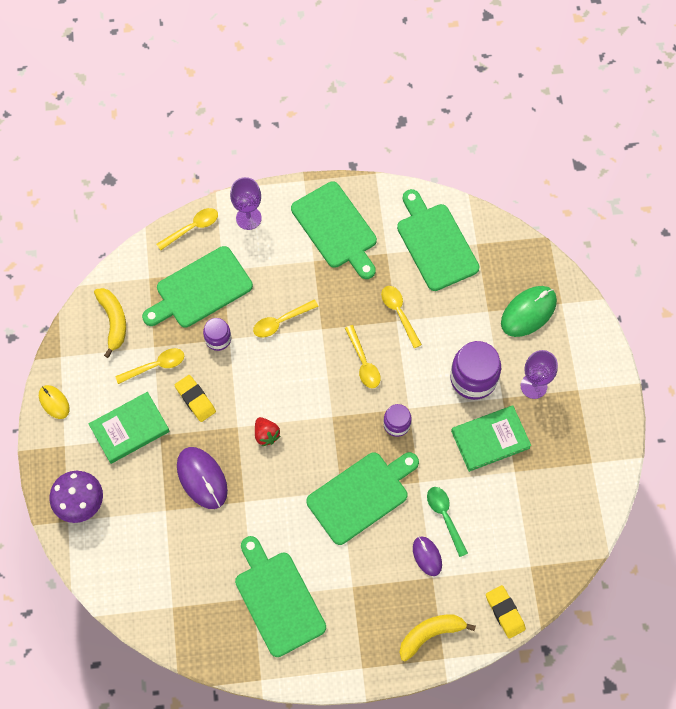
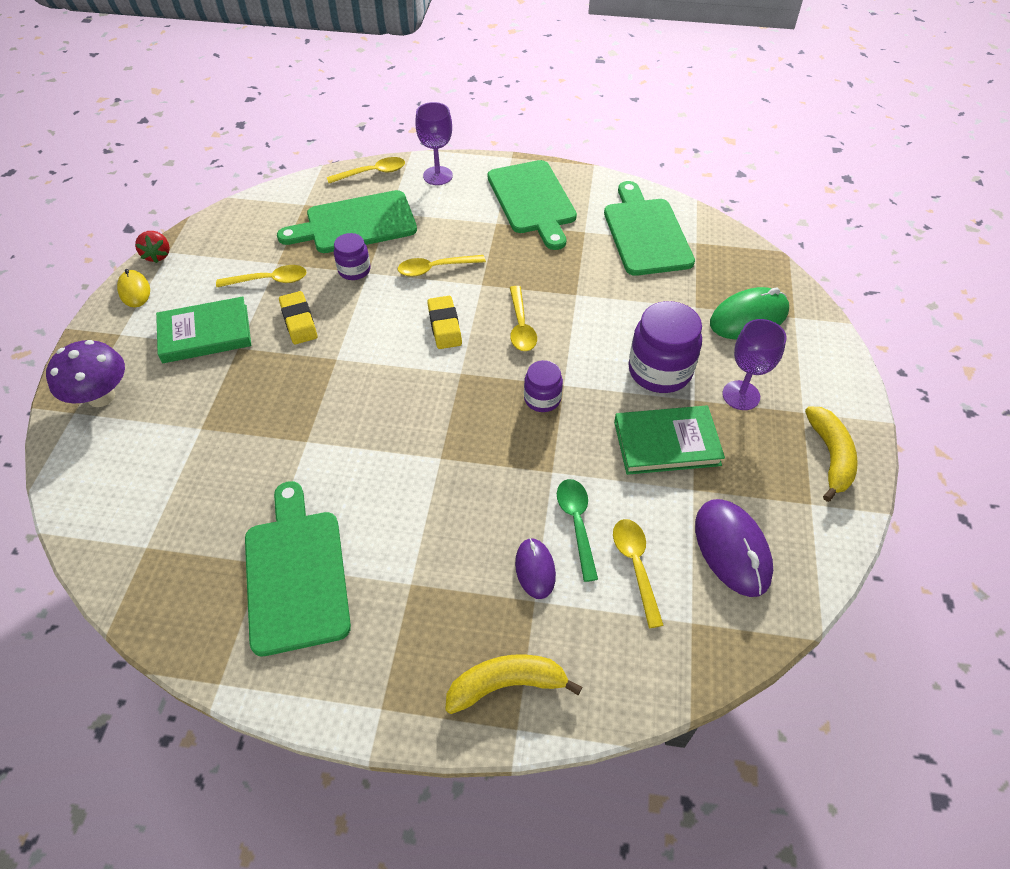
camera: 15 degrees right, 15 degrees down
yellow banana [94,288,126,358] -> yellow banana moved to [805,406,858,502]
purple mouse [177,447,228,509] -> purple mouse moved to [695,499,773,597]
red strawberry [255,417,280,446] -> red strawberry moved to [135,231,170,263]
green cutting board [306,452,419,545] -> none
yellow spoon [381,286,422,348] -> yellow spoon moved to [613,519,664,628]
yellow eraser [486,585,526,639] -> yellow eraser moved to [427,296,462,349]

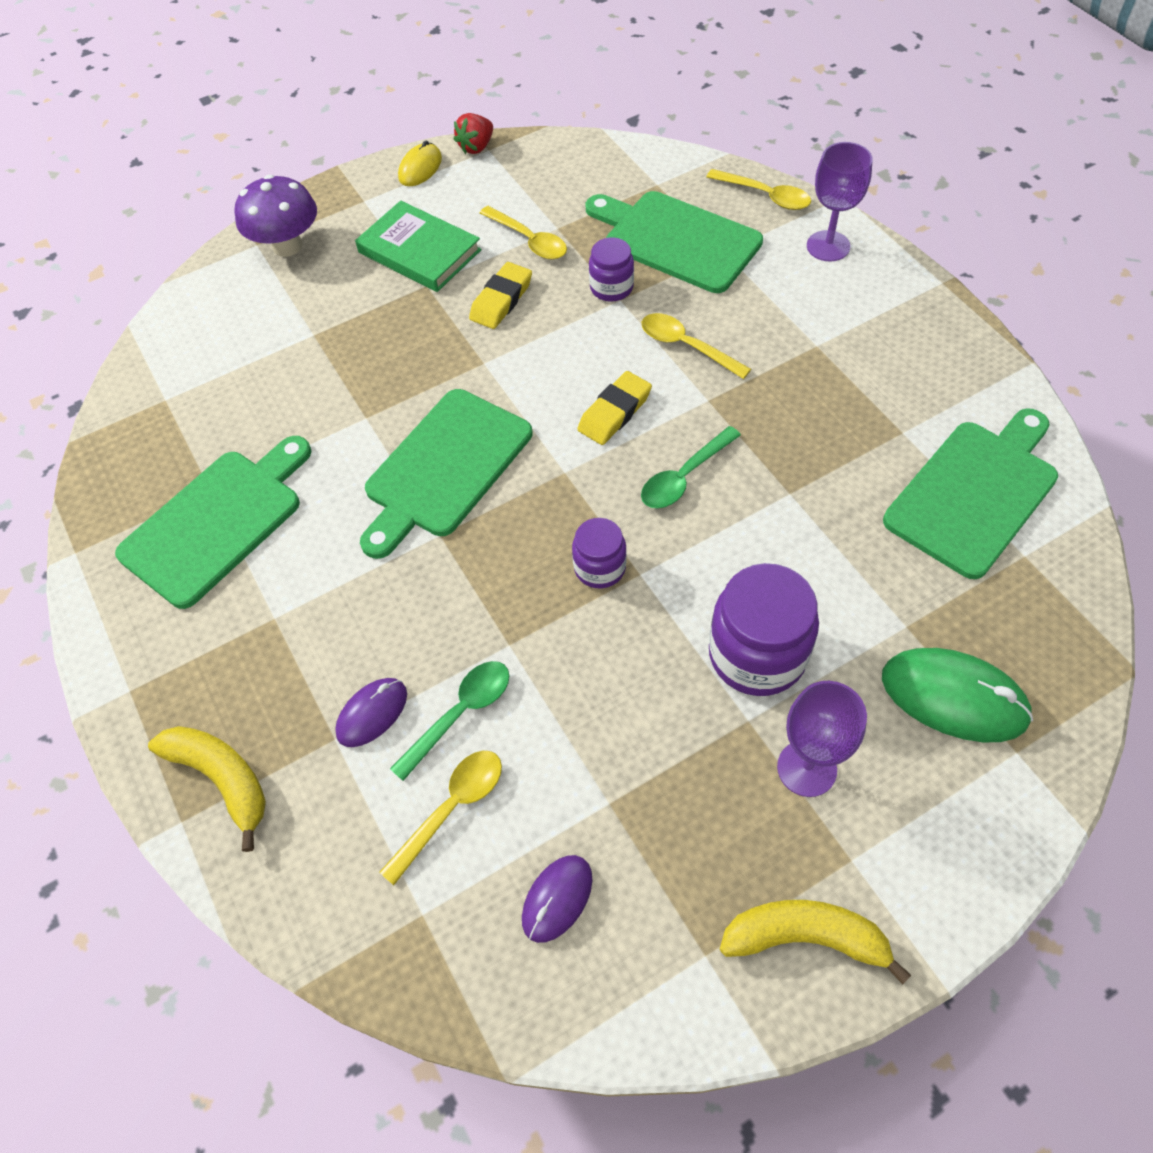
camera: 55 degrees right, 5 degrees up
green cutting board [488,160,577,250] -> green cutting board moved to [360,389,532,559]
yellow spoon [510,286,537,351] -> green spoon [641,426,741,509]
green book [614,405,725,475] -> none
purple mouse [695,499,773,597] -> purple mouse [522,855,593,943], size x0.59
yellow banana [805,406,858,502] -> yellow banana turned 135 degrees counterclockwise [720,900,911,984]

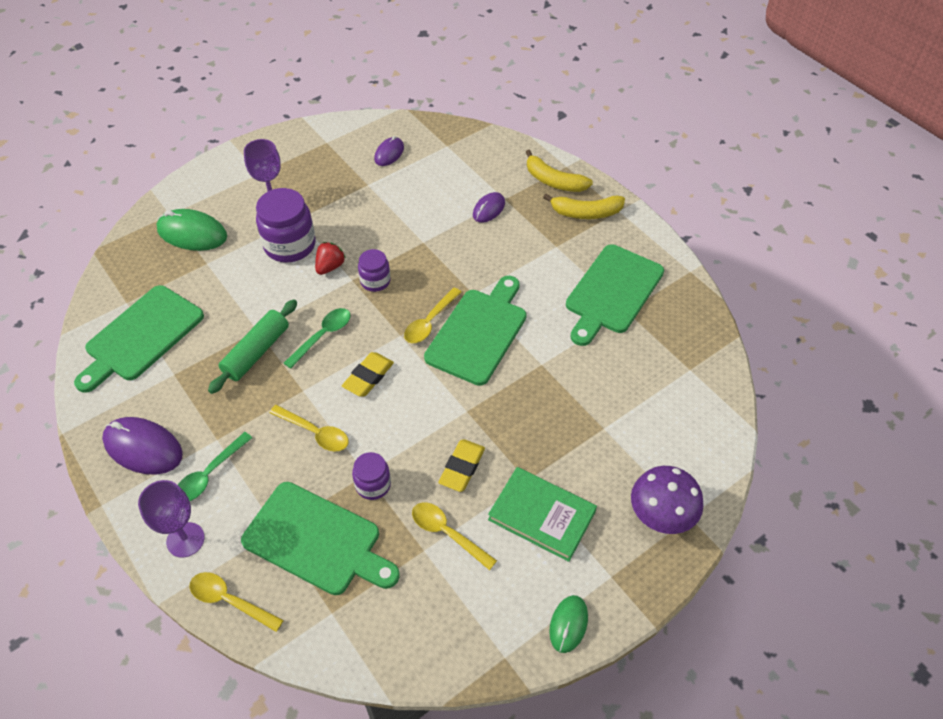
camera: 170 degrees right, 5 degrees down
yellow spoon [379,751,502,885] -> yellow spoon moved to [404,288,461,343]
green spoon [390,661,509,781] -> green spoon moved to [178,432,252,501]
yellow mouse [398,141,442,186] -> green mouse [549,595,588,653]
red strawberry [454,113,493,154] -> red strawberry moved to [315,242,346,275]
yellow banana [720,900,911,984] -> yellow banana moved to [543,194,625,219]
none -> purple mouse [102,417,183,475]
none -> green rolling pin [208,299,297,394]

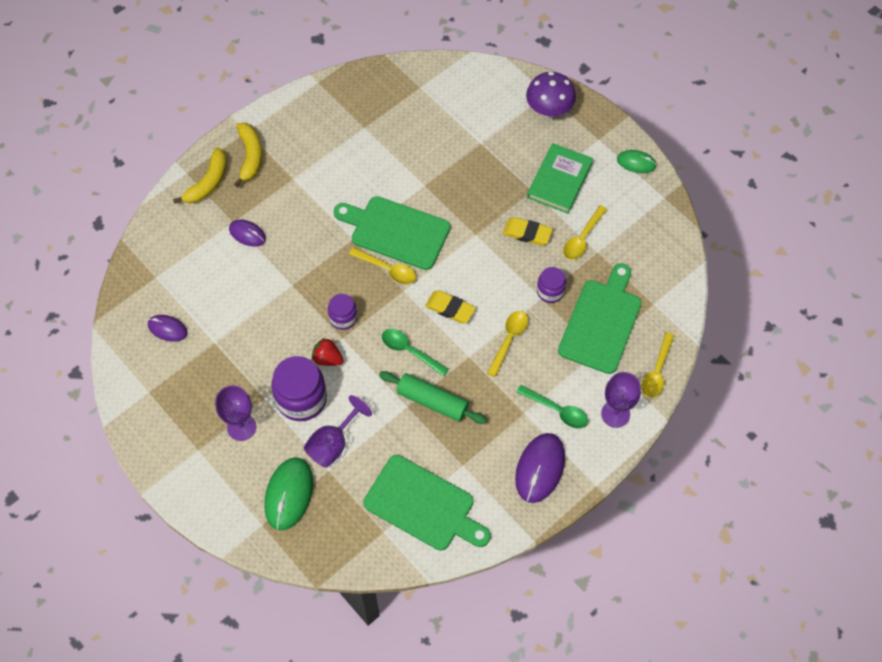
camera: 95 degrees left, 10 degrees up
green cutting board [566,244,664,346] -> none
none -> purple goblet [304,395,372,468]

